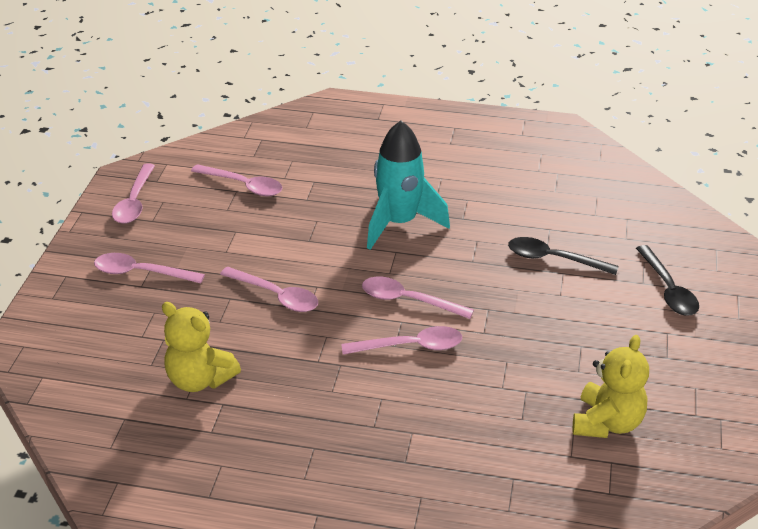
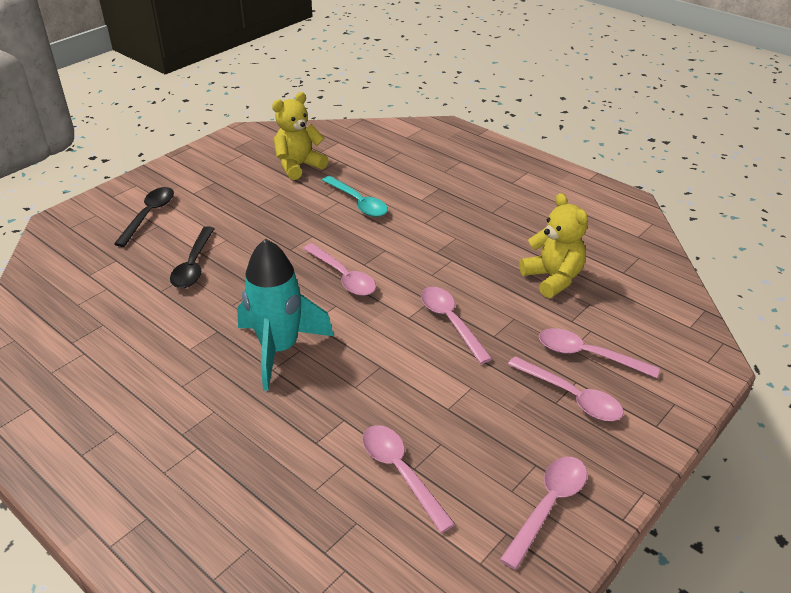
camera: 150 degrees left, 0 degrees up
pink spoon [341,326,462,355] -> pink spoon moved to [539,328,660,378]
black spoon [508,237,619,275] -> black spoon turned 45 degrees clockwise [170,226,215,288]
none -> turquoise spoon [322,176,388,217]

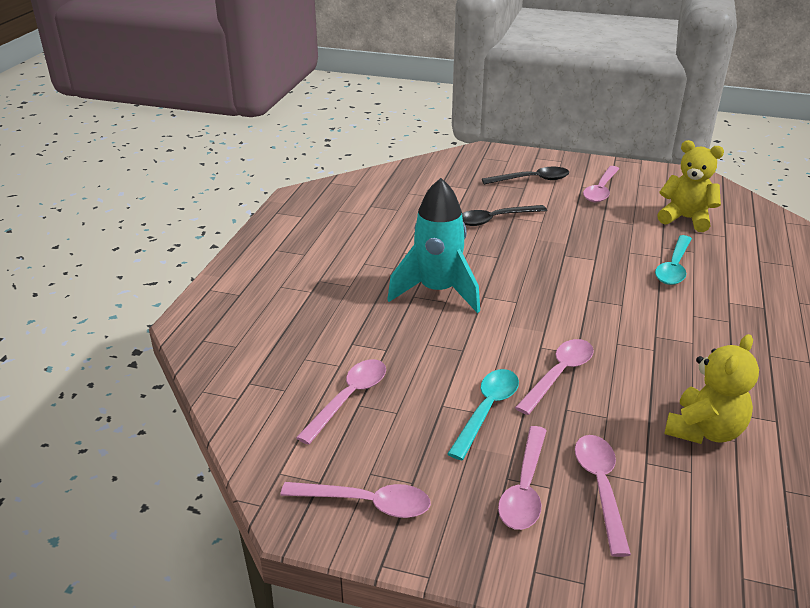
camera: 65 degrees right, 5 degrees down
pink spoon [303,243,376,296] -> pink spoon moved to [583,166,619,202]
none -> turquoise spoon [447,369,519,460]

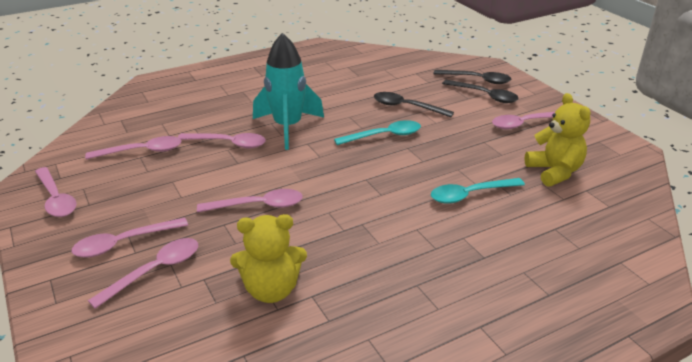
camera: 45 degrees right, 0 degrees up
turquoise spoon [447,369,519,460] -> turquoise spoon moved to [334,120,421,145]
none -> pink spoon [178,133,266,148]
none -> black spoon [433,70,511,84]

